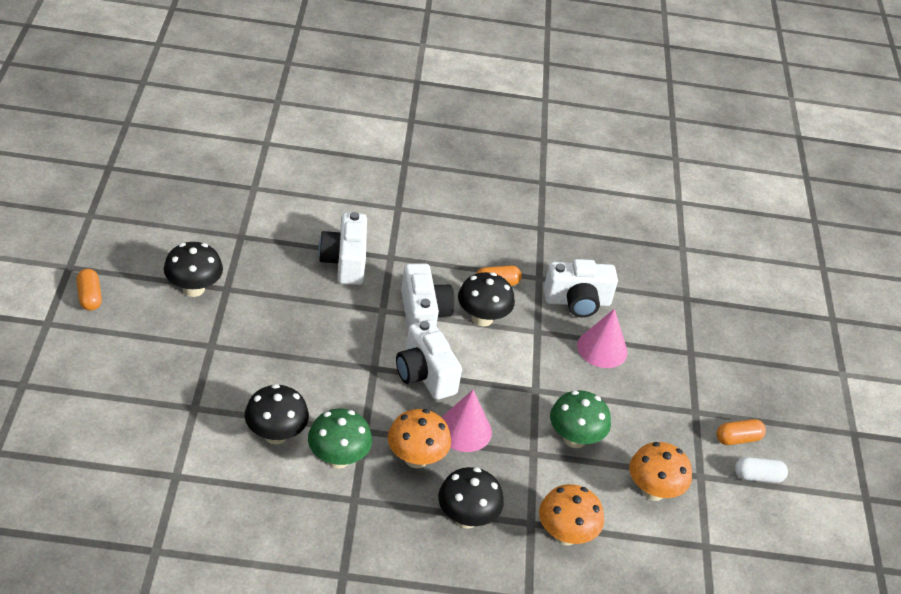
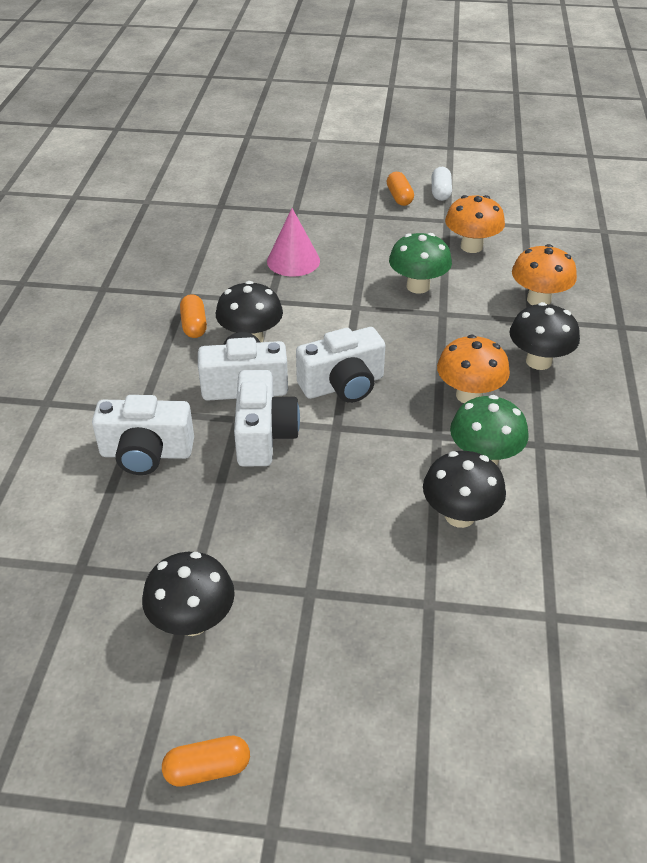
camera: 80 degrees left, 0 degrees up
pink cone [442,390,492,452] -> none
white camera [544,259,618,318] -> white camera moved to [234,370,300,467]

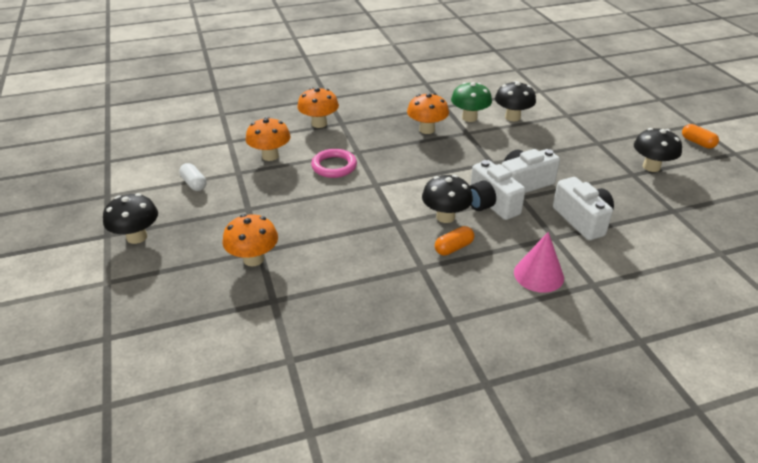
camera: 115 degrees left, 5 degrees down
pink cone [267,208,320,276] -> pink cone moved to [514,232,564,293]
white camera [296,327,385,403] -> none
orange capsule [387,172,414,206] -> none
green mushroom [389,233,452,294] -> pink ring [311,149,357,178]
white capsule [431,167,452,201] -> white capsule turned 75 degrees clockwise [179,163,207,191]
black mushroom [509,302,580,370] -> black mushroom moved to [103,193,158,244]
none -> orange mushroom [223,214,278,266]

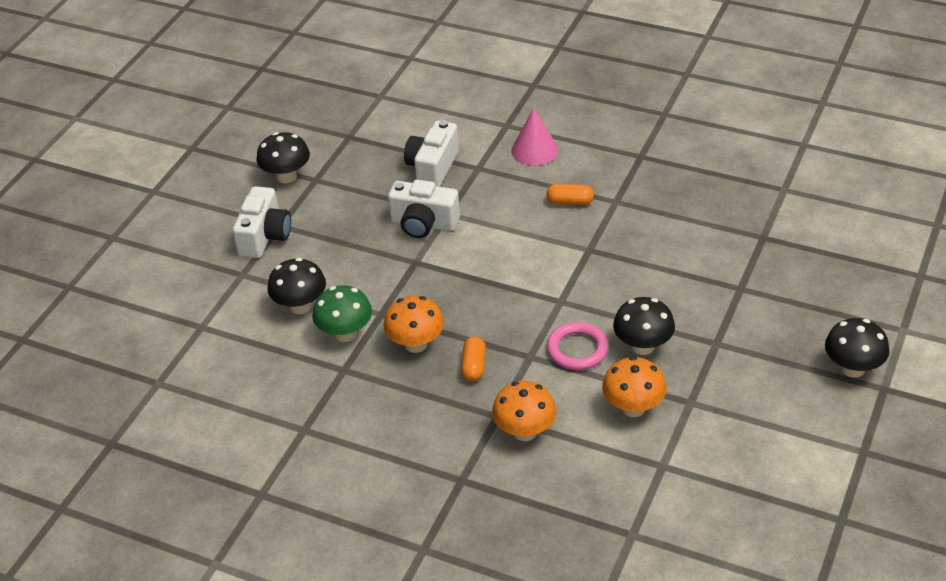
camera: 135 degrees left, 5 degrees up
white capsule [179,163,207,191] -> none
orange mushroom [223,214,278,266] -> none
black mushroom [422,175,473,223] -> black mushroom moved to [613,297,675,355]
white camera [470,160,526,220] -> white camera moved to [233,186,291,258]
orange capsule [682,124,719,149] -> orange capsule moved to [461,336,486,381]

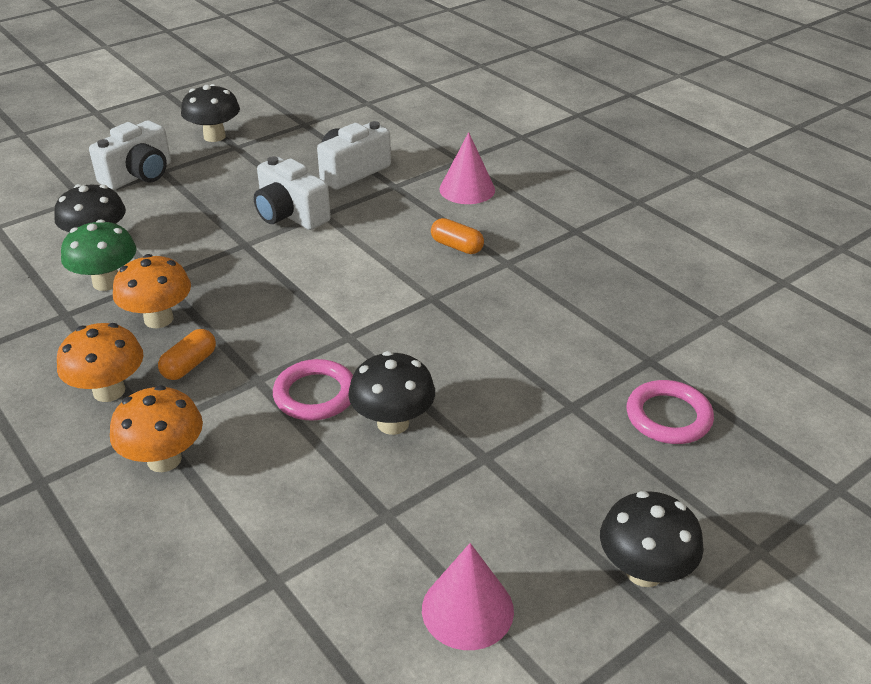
camera: 25 degrees right, 5 degrees down
orange mushroom [602,356,666,417] -> orange mushroom moved to [57,323,144,402]
none -> pink cone [422,543,514,650]
none -> pink ring [626,380,714,444]

